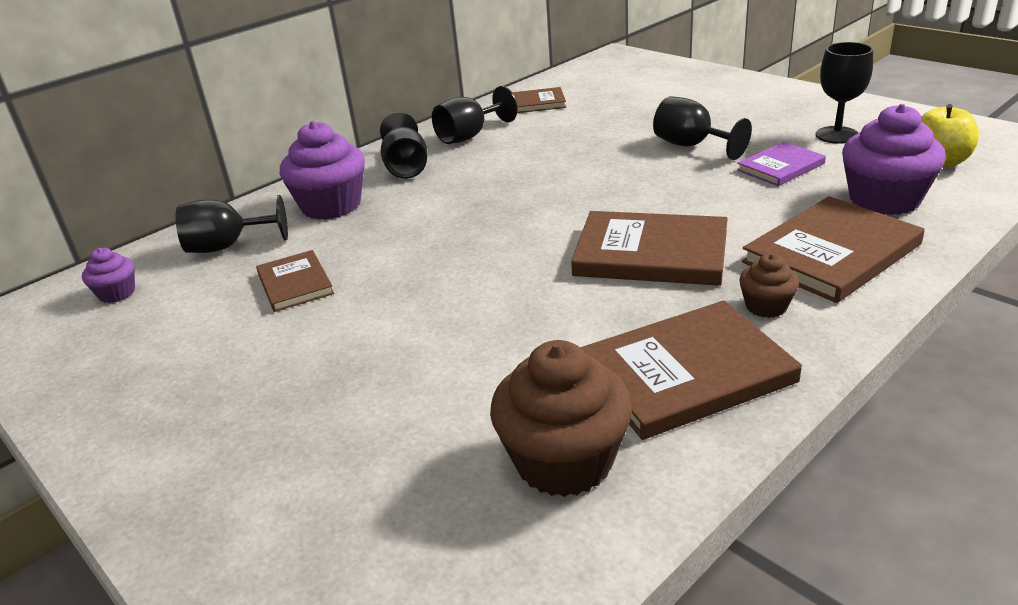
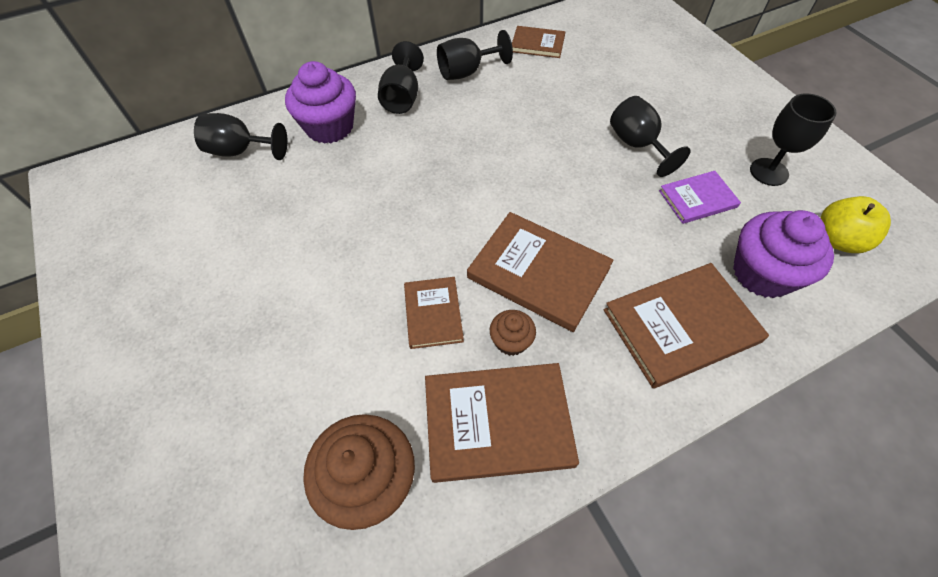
camera: 15 degrees right, 25 degrees up
purple cupcake [82,248,135,303] -> none
brown book [256,250,334,312] -> brown book moved to [404,277,464,349]
brown cupcake [739,254,799,318] -> brown cupcake moved to [490,310,536,356]

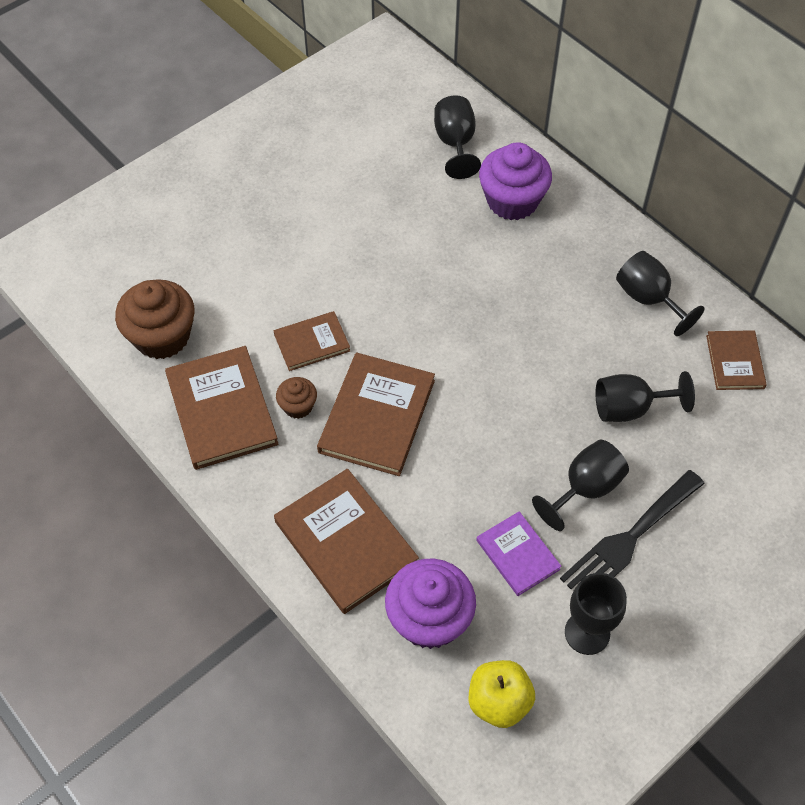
camera: 75 degrees right, 0 degrees up
black goblet [378,41,424,114] -> black goblet moved to [595,371,695,422]
none -> black fork [560,470,705,589]

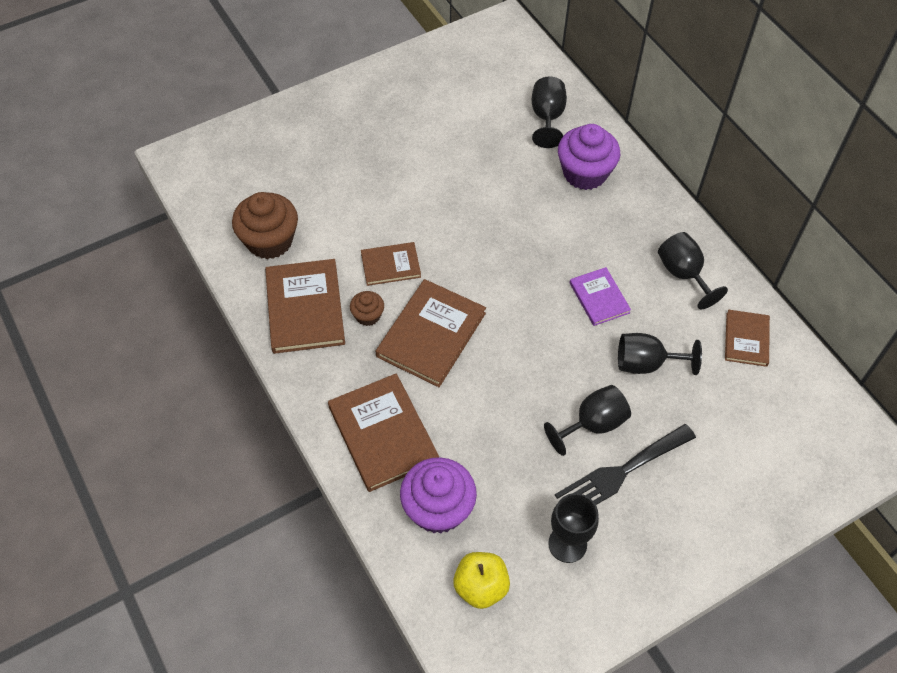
camera: 10 degrees right, 0 degrees up
purple book [476,511,562,596] -> purple book moved to [570,267,631,326]

